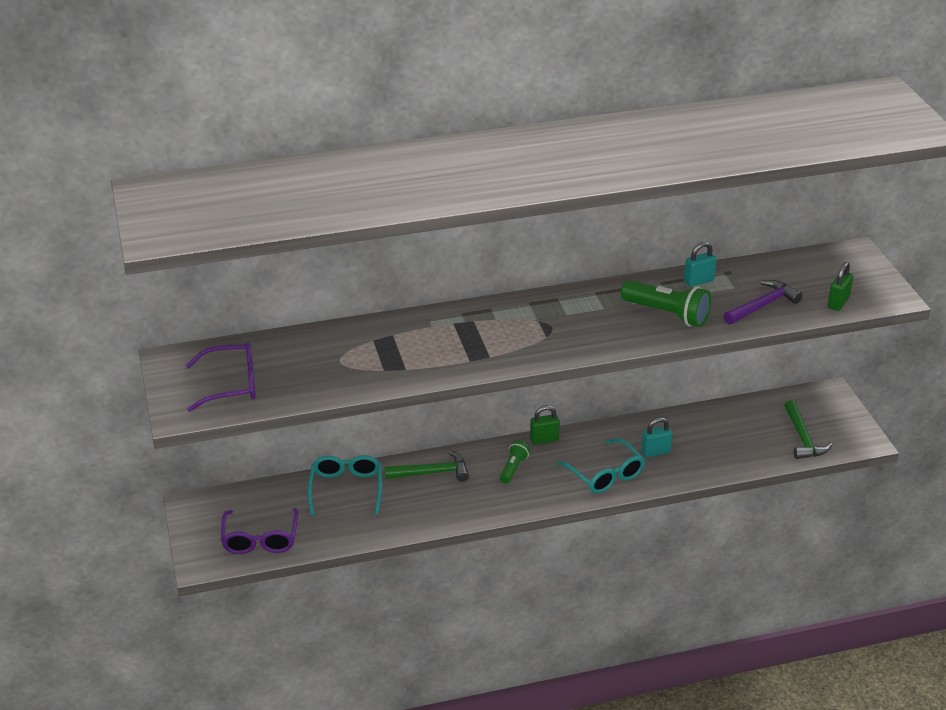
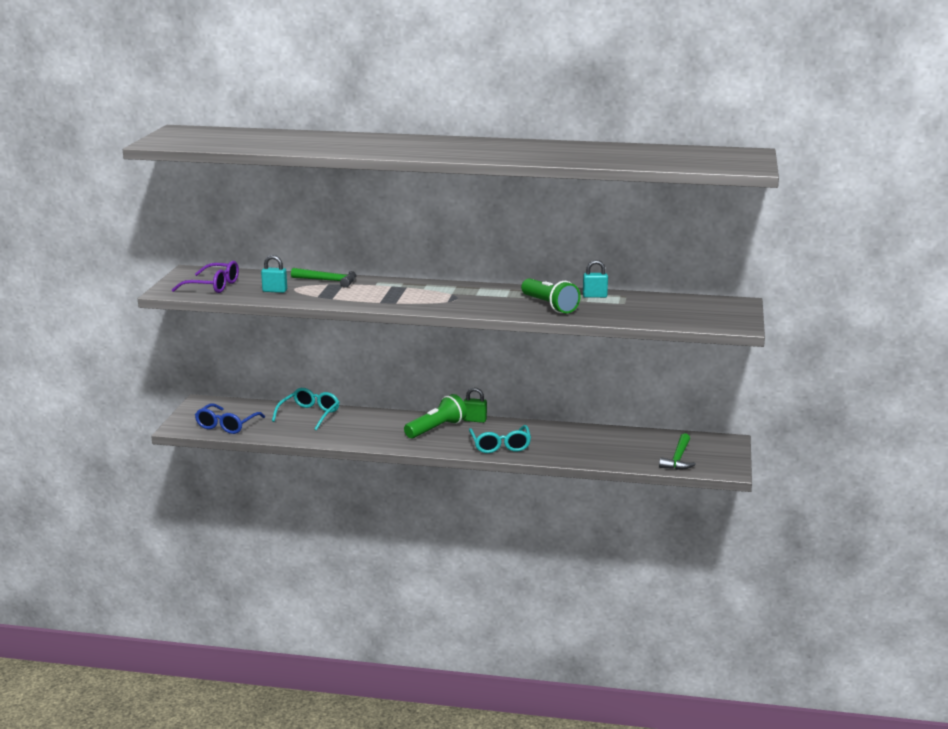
camera: 25 degrees right, 15 degrees down
purple glasses [221,508,298,554] -> blue glasses [195,404,265,434]
green hammer [384,450,469,482] -> green hammer moved to [291,268,357,288]
green flashlight [500,441,530,483] -> green flashlight [404,394,467,438], size x1.76
turquoise padlock [641,417,672,457] -> turquoise padlock moved to [261,255,287,293]
purple hammer [724,280,802,325] -> none
green padlock [827,262,853,311] -> none

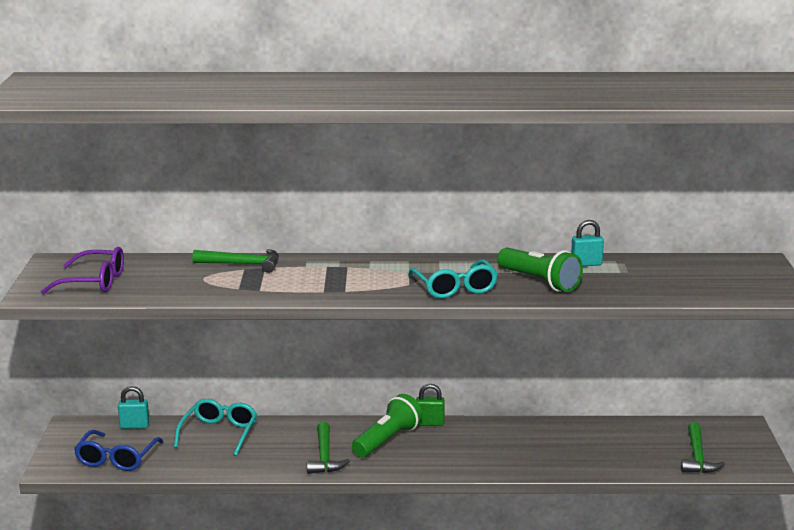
camera: 10 degrees left, 0 degrees up
turquoise padlock [261,255,287,293] -> turquoise padlock moved to [118,386,149,429]
turquoise glasses [469,425,531,453] -> turquoise glasses moved to [408,260,498,298]
none -> green hammer [307,422,350,474]

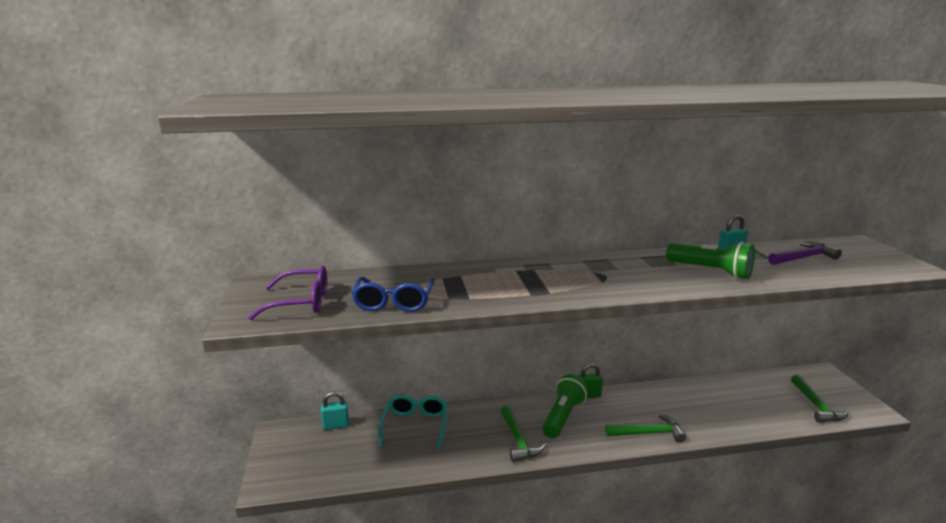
camera: 10 degrees left, 0 degrees up
blue glasses [74,430,163,471] -> blue glasses moved to [351,277,435,312]
green hammer [192,249,279,273] -> green hammer moved to [605,414,686,443]
turquoise glasses [408,260,498,298] -> none
none -> purple hammer [768,242,842,265]

